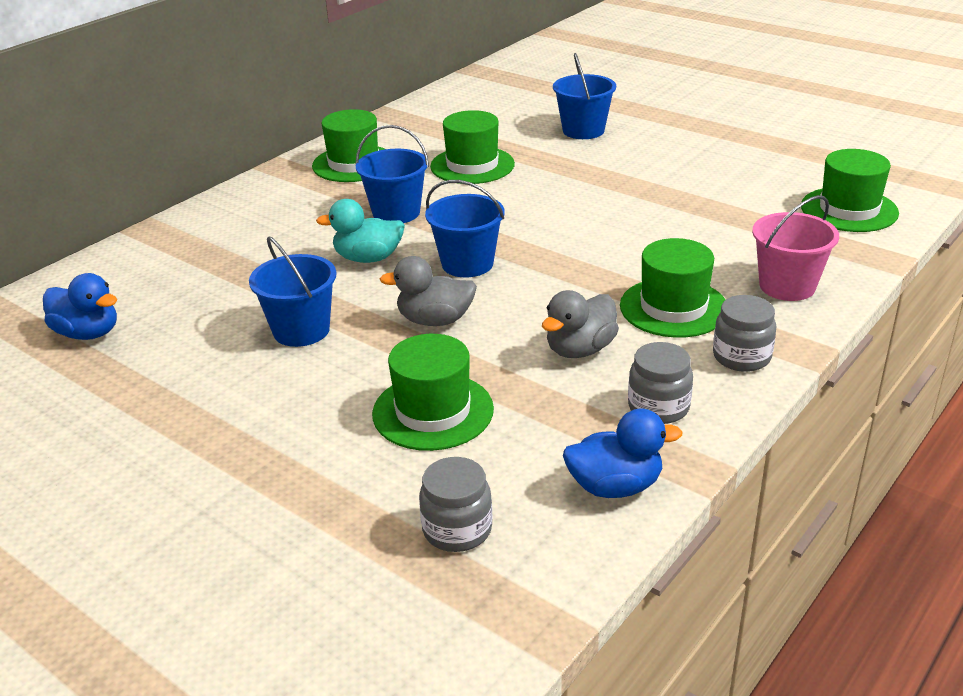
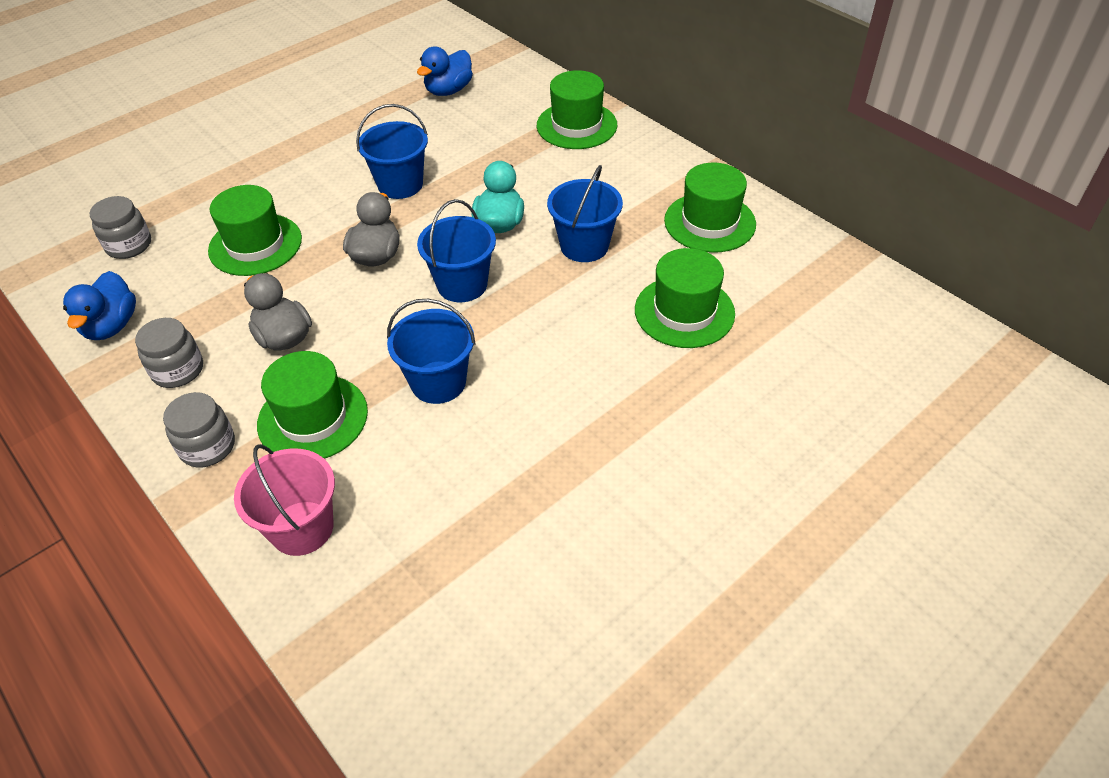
camera: 100 degrees right, 15 degrees up
blue bucket [553,53,616,139] -> blue bucket moved to [387,299,476,404]
green hat [801,149,899,232] -> green hat moved to [537,70,617,149]

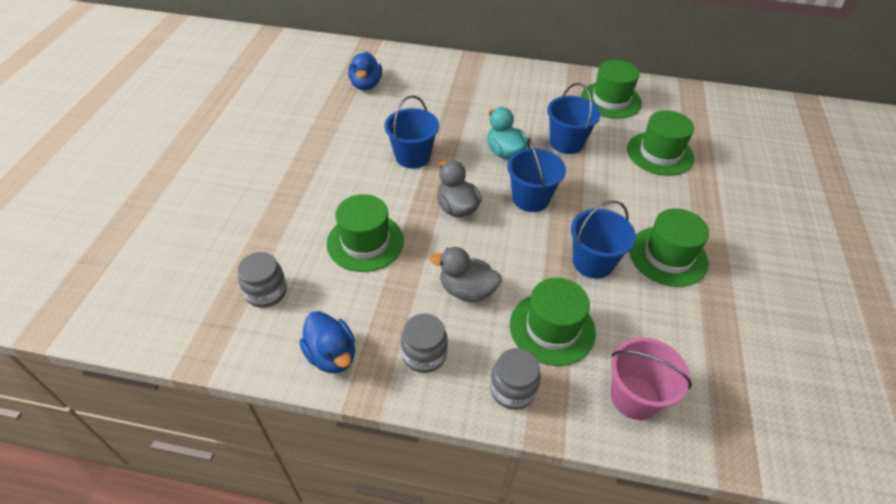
camera: 40 degrees left, 0 degrees up
green hat [537,70,617,149] -> green hat moved to [630,208,709,287]

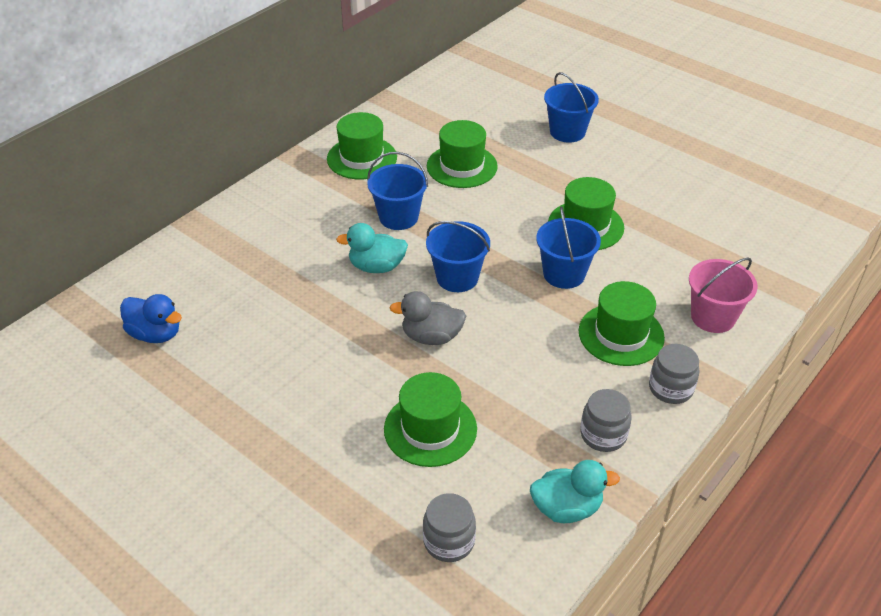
camera: 60 degrees left, 5 degrees down
blue duck [299,311,355,373] -> turquoise duck [530,460,620,523]
blue bucket [384,95,439,169] -> blue bucket moved to [544,72,599,143]
grey duck [430,247,502,302] -> none

